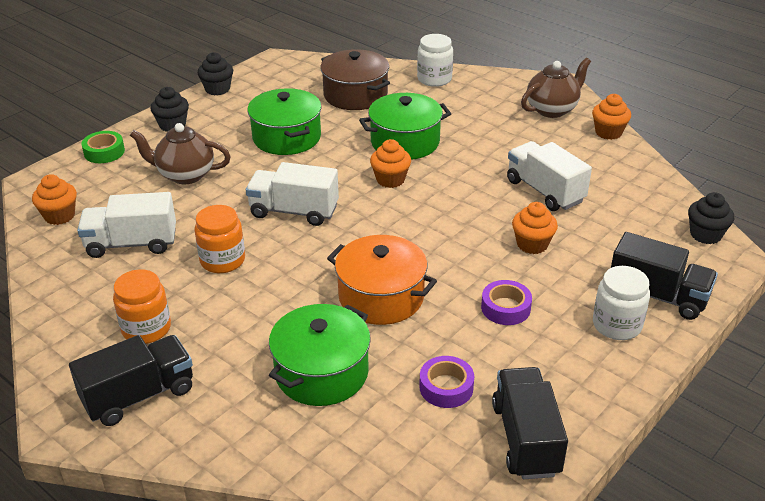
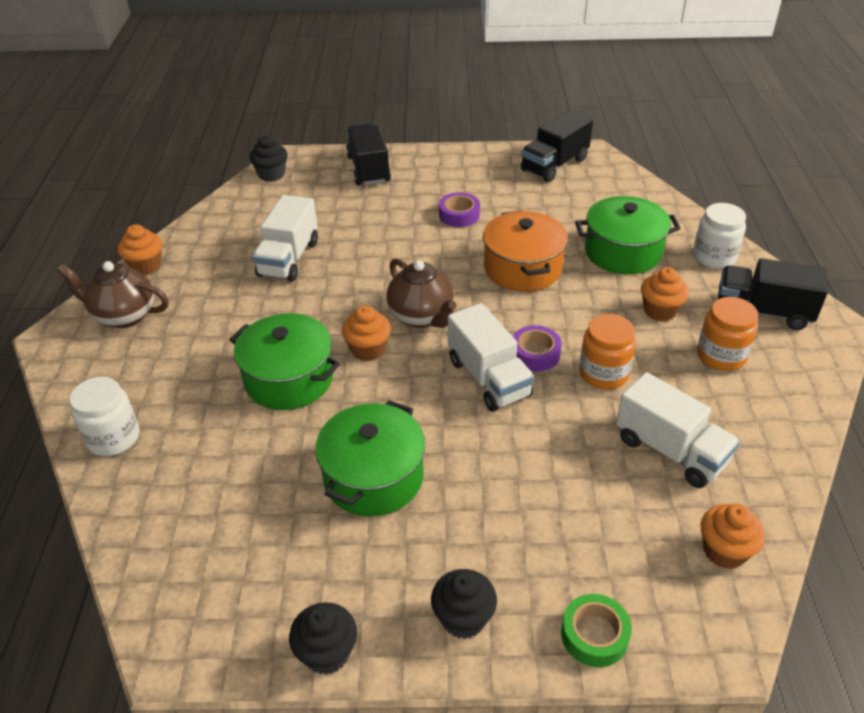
camera: 130 degrees left, 5 degrees up
brown teapot [130,123,231,184] -> brown teapot moved to [387,258,457,328]
brown pot [320,49,390,110] -> none
purple tape [419,356,474,408] -> purple tape moved to [512,325,562,371]
orange cupcake [512,202,558,254] -> orange cupcake moved to [641,267,689,322]
white jar [593,266,650,340] -> white jar moved to [693,203,746,269]

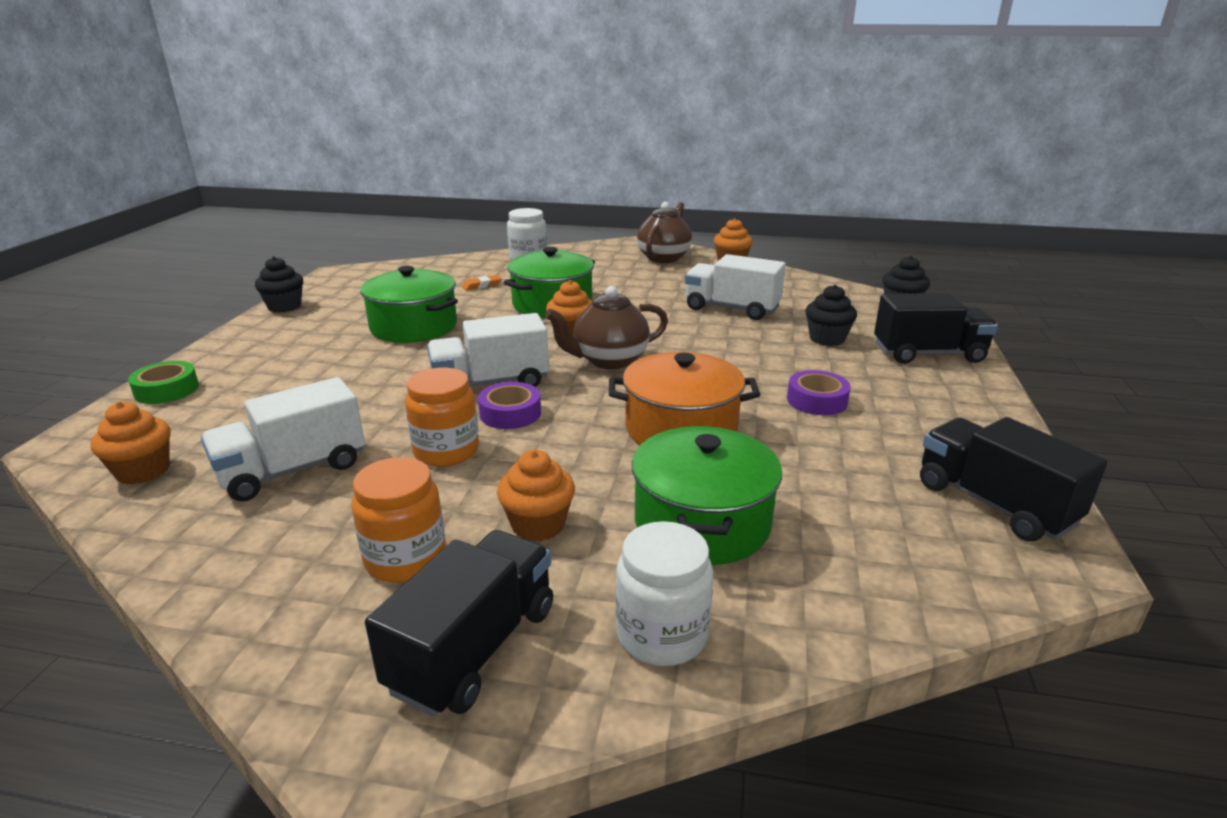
camera: 100 degrees right, 15 degrees down
black cupcake [431,569,497,639] -> black cupcake moved to [806,285,857,346]
none -> orange eraser [461,275,502,291]

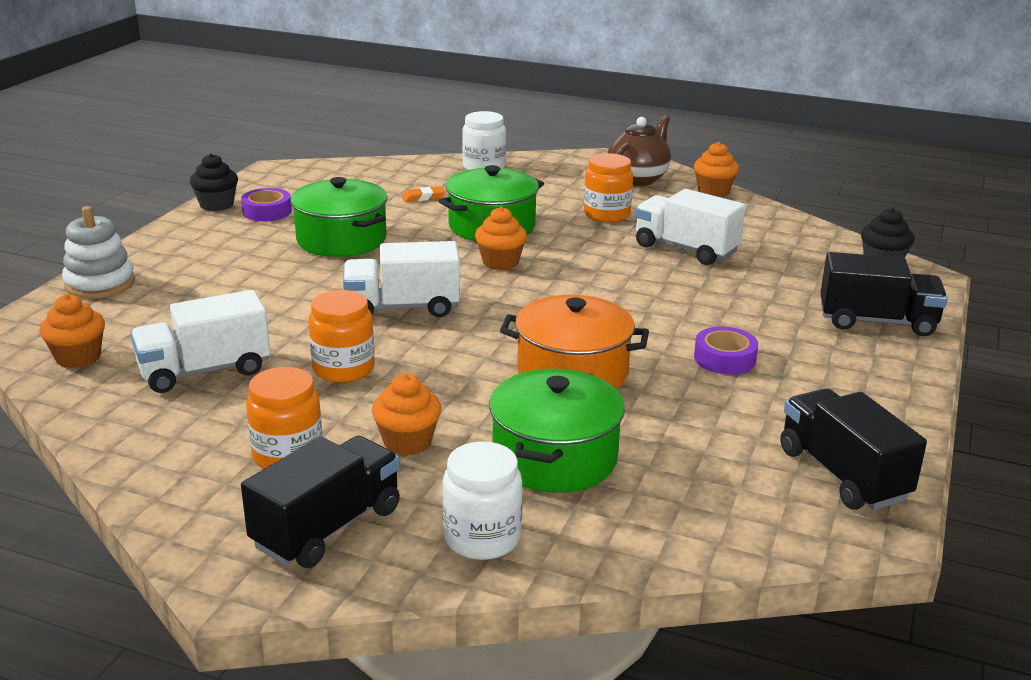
camera: 10 degrees right, 0 degrees up
green tape [128,361,199,404] -> white stacking toy [62,206,135,299]
purple tape [478,382,541,429] -> purple tape moved to [241,188,292,221]
brown teapot [545,286,668,369] -> none
black cupcake [806,285,857,346] -> none
none -> orange jar [584,153,633,222]

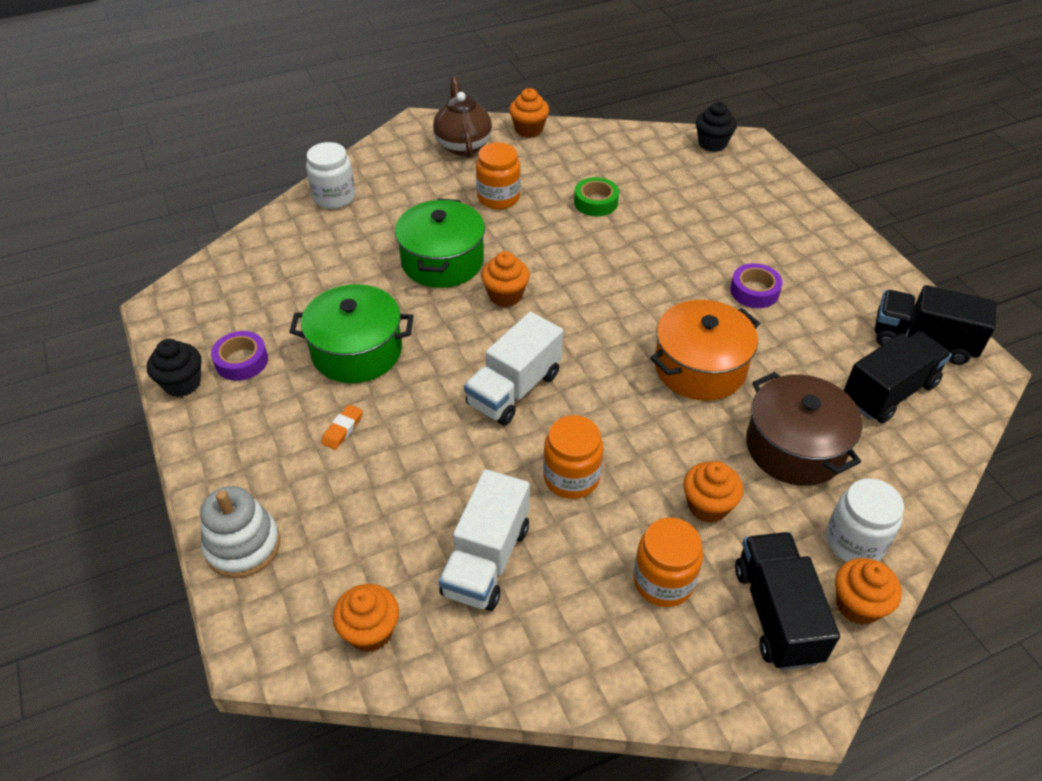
camera: 45 degrees left, 20 degrees up
orange eraser [402,186,446,202] -> orange eraser moved to [321,404,363,450]
green pot [489,369,625,493] -> brown pot [746,372,862,486]
white truck [635,189,746,265] -> green tape [574,177,619,216]
black truck [820,252,948,336] -> black truck moved to [844,331,952,423]
none -> orange cupcake [835,558,902,625]

